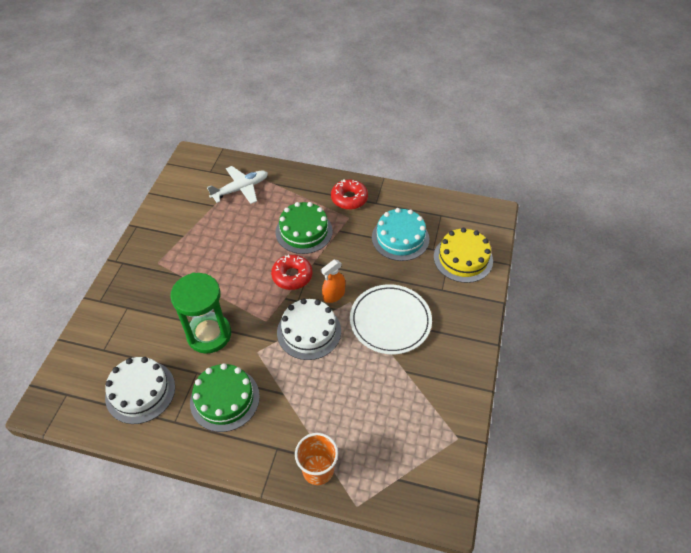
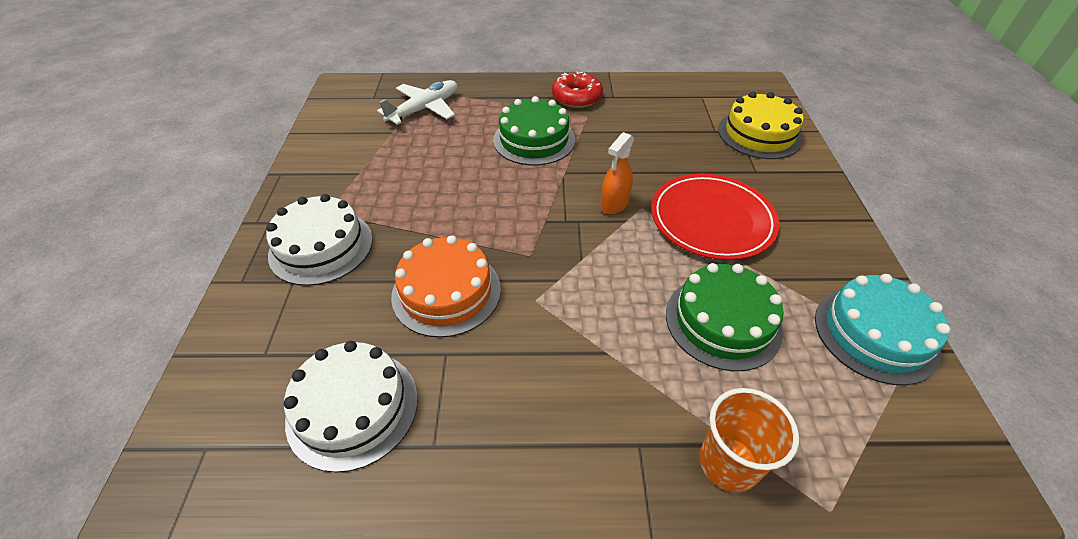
camera: 15 degrees left, 5 degrees down
green hourglass [170,273,231,354] -> orange cake [391,235,501,338]
green cake [190,363,260,432] -> green cake moved to [666,263,783,371]
red donut [271,254,313,290] -> none
white cake [277,299,341,360] -> white cake moved to [266,194,373,286]
white plate [350,284,432,354] -> red plate [651,174,780,260]
turquoise cake [372,208,429,261] -> turquoise cake moved to [815,274,950,385]

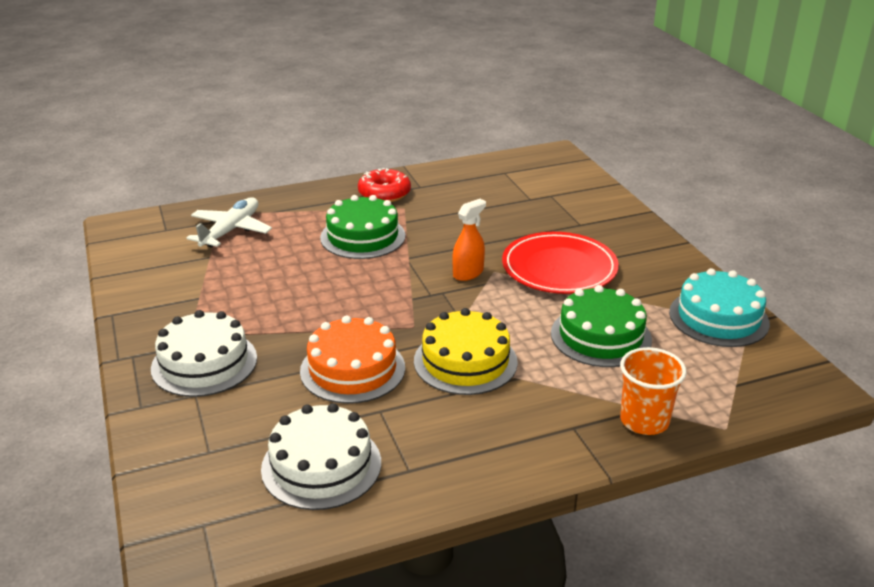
camera: 20 degrees left, 15 degrees down
orange spray bottle [600,132,634,214] -> orange spray bottle turned 150 degrees counterclockwise [452,199,486,281]
yellow cake [718,92,804,159] -> yellow cake moved to [414,308,518,395]

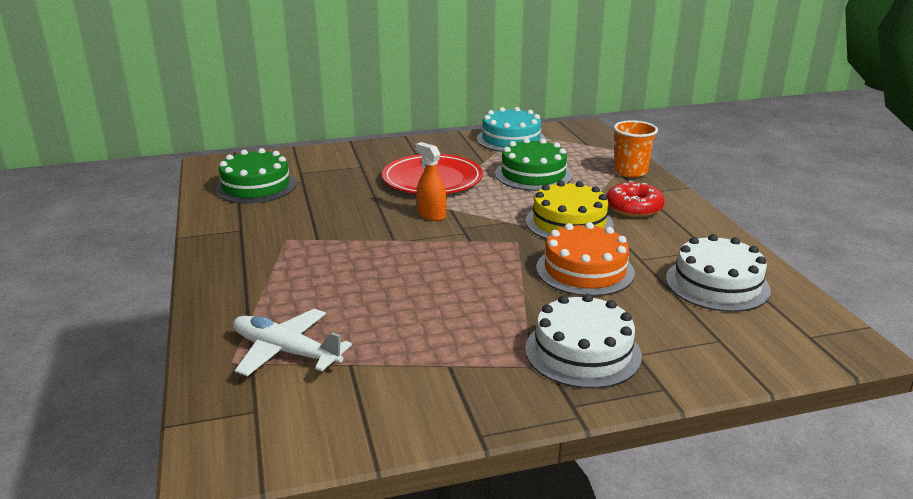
camera: 85 degrees left, 5 degrees down
green cake [320,195,405,259] -> green cake moved to [215,148,297,204]
red donut [358,168,411,202] -> red donut moved to [607,181,665,217]

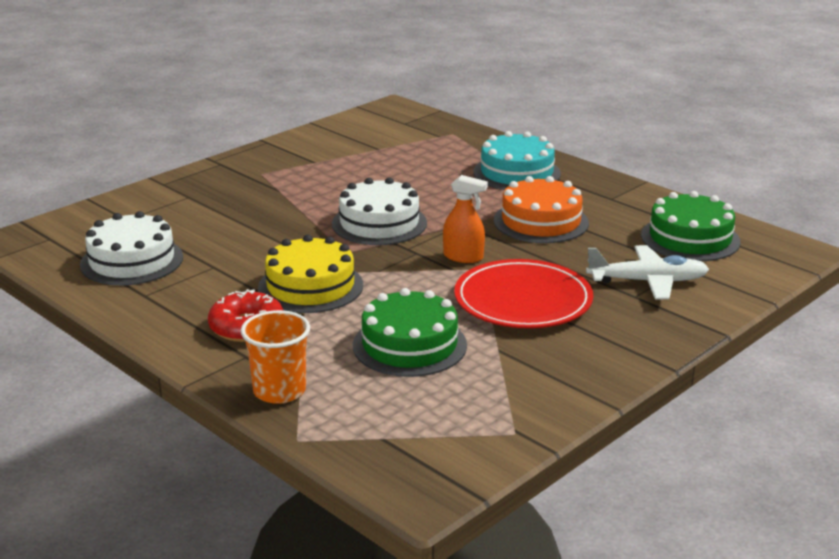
camera: 150 degrees right, 0 degrees up
white plane [233,309,352,376] -> white plane moved to [586,245,709,299]
turquoise cake [477,107,546,152] -> turquoise cake moved to [473,131,561,190]
white cake [525,294,642,389] -> white cake moved to [332,178,427,245]
orange cake [536,222,635,296] -> orange cake moved to [494,176,589,243]

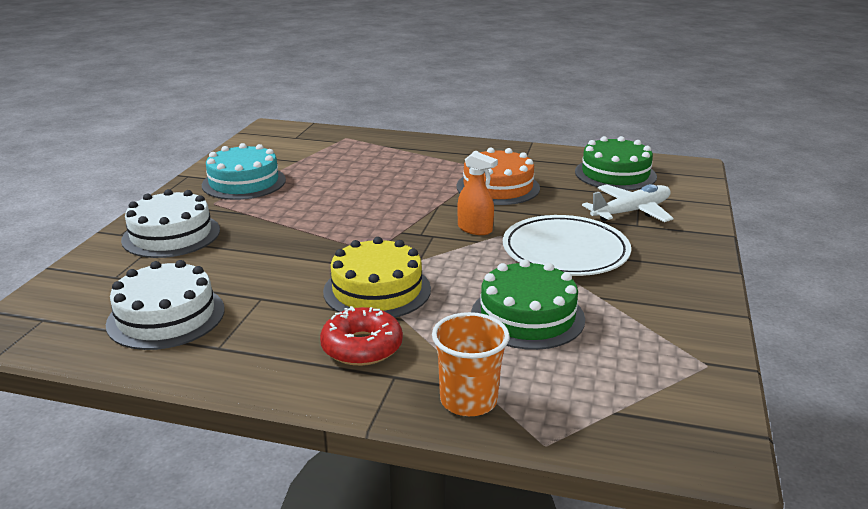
camera: 30 degrees left, 0 degrees up
white cake [332,178,427,245] -> white cake moved to [121,189,220,258]
orange spray bottle [443,175,488,263] -> orange spray bottle turned 45 degrees clockwise [457,151,498,235]
red plate [454,259,593,328] -> white plate [503,215,631,276]
turquoise cake [473,131,561,190] -> turquoise cake moved to [202,143,286,200]

